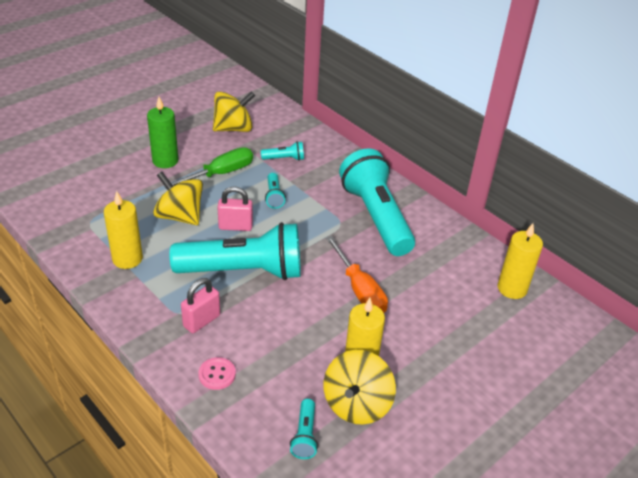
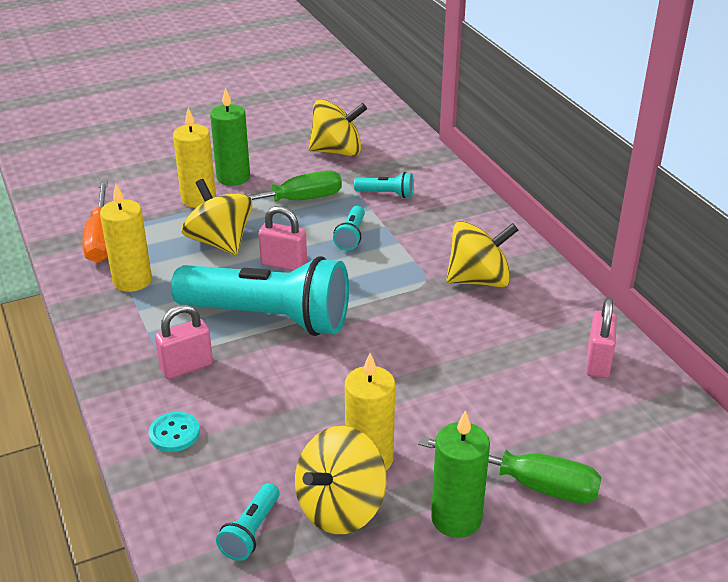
camera: 20 degrees right, 5 degrees down
pink button [198,357,236,390] -> turquoise button [149,412,200,452]
orange screwdriver [326,236,388,313] -> orange screwdriver moved to [82,181,108,263]
turquoise flashlight [339,149,415,256] -> yellow spinning top [446,221,518,287]
yellow candle [498,223,543,299] -> yellow candle moved to [173,108,216,208]
none -> green screwdriver [418,436,602,503]
none -> green candle [431,410,490,538]
none -> pink padlock [586,298,617,378]

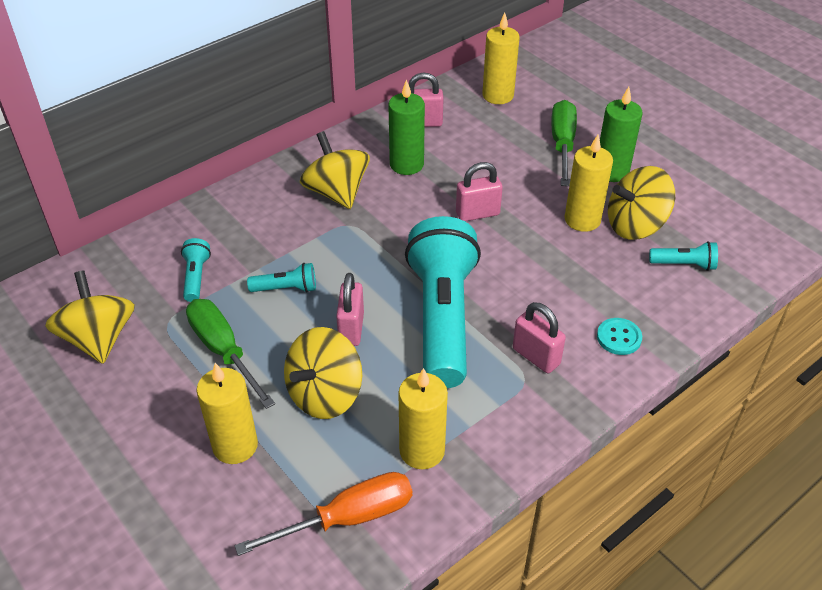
camera: 105 degrees left, 10 degrees up
green candle [210,87,250,186] -> green candle moved to [388,79,425,175]
yellow spinning top [295,426,386,534] -> yellow spinning top turned 135 degrees clockwise [608,166,675,240]
none -> pink padlock [456,162,503,221]
none -> yellow candle [482,13,520,104]

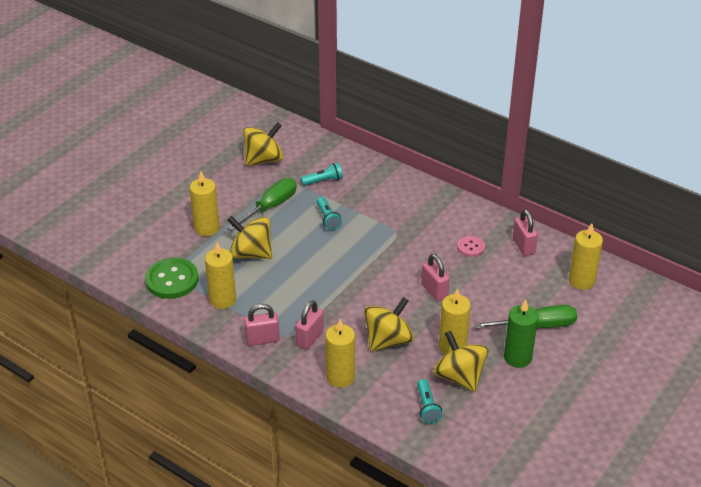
camera: 75 degrees right, 5 degrees down
orange screwdriver [235,472,412,556] -> green button [145,257,198,299]
yellow spinning top [300,131,370,209] -> yellow spinning top moved to [364,297,414,352]
pink padlock [336,273,364,346] -> pink padlock moved to [244,304,280,346]
green candle [388,79,425,175] -> pink button [457,236,485,257]
turquoise flashlight [405,216,481,388] -> none
turquoise button [597,318,642,355] -> yellow candle [325,319,355,388]

